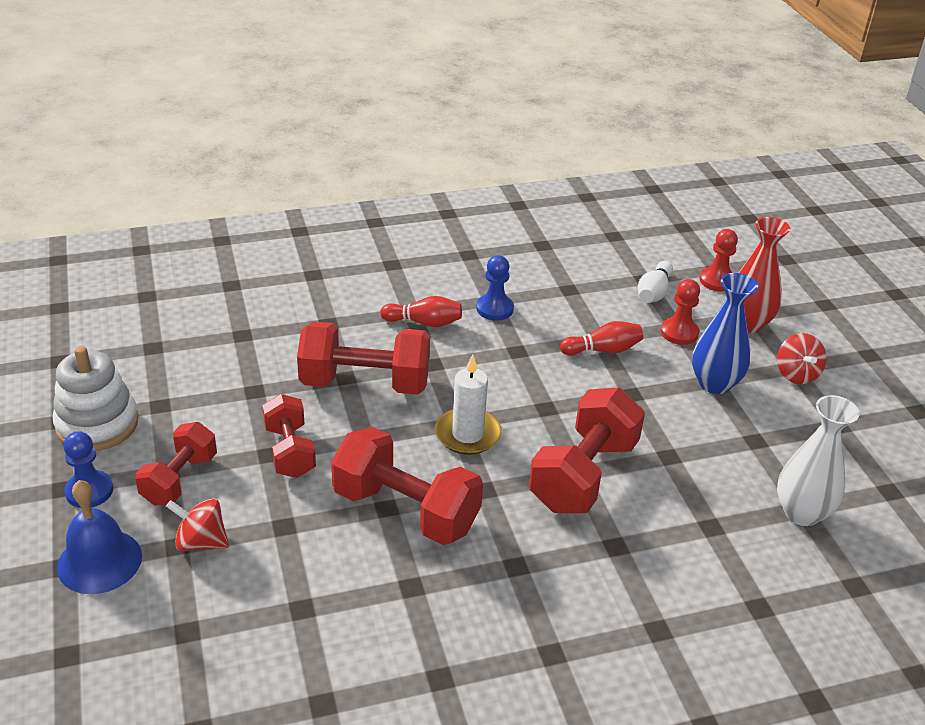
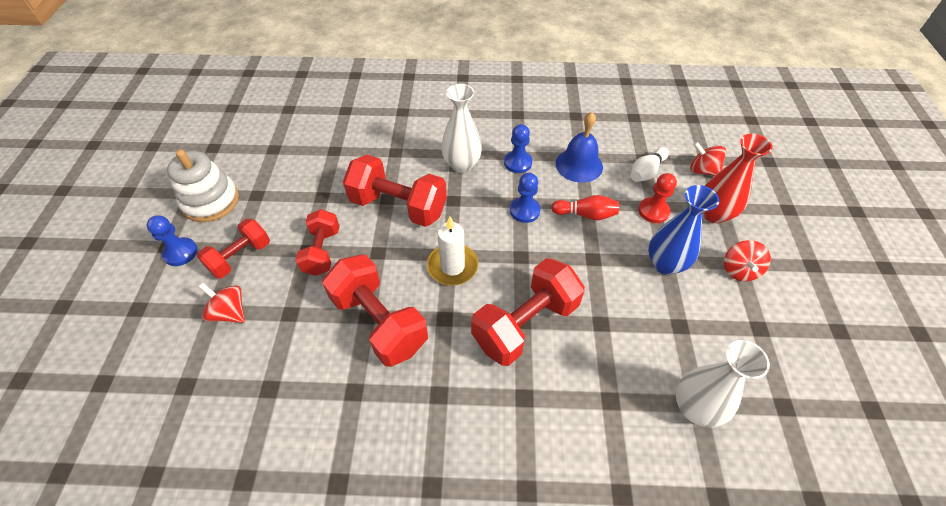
camera: 20 degrees right, 15 degrees up
blue bell [57,480,142,594] -> blue bell moved to [555,112,603,183]
red bowling pin [380,296,462,327] -> white vase [441,84,482,173]
red pawn [699,229,738,292] -> red spinning top [690,142,726,176]
none -> blue pawn [510,173,541,223]

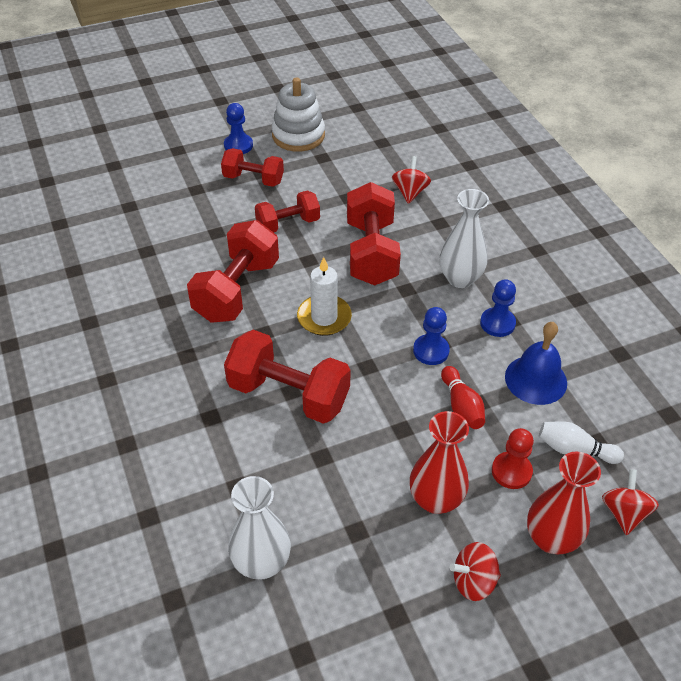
camera: 65 degrees right, 5 degrees down
red spinning top [199,283,245,323] -> red spinning top moved to [392,156,431,204]
blue vase [648,185,719,275] -> red vase [410,411,469,514]

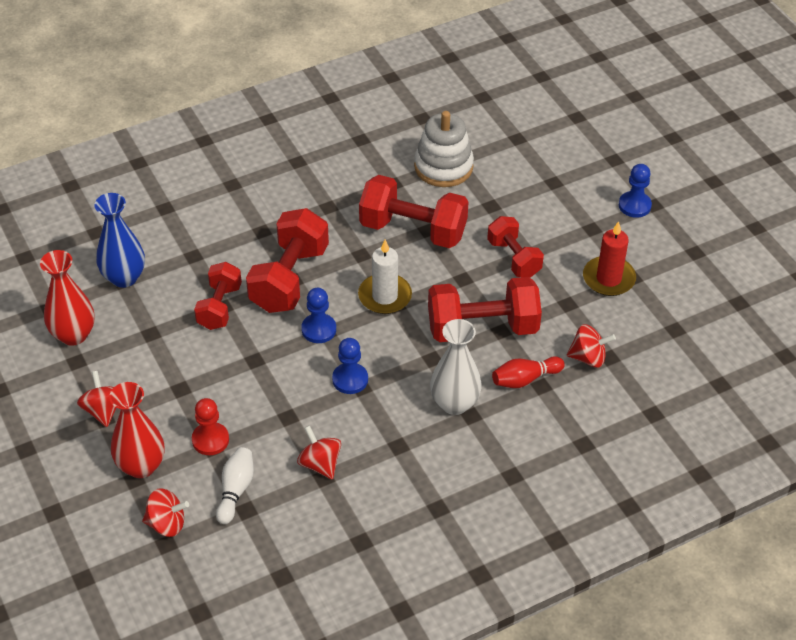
camera: 85 degrees right, 0 degrees up
red dumbbell [221,148,284,187] -> red dumbbell moved to [194,262,242,330]
white vase [228,476,291,580] -> blue vase [94,193,145,288]
white stacking toy [272,77,325,152] -> white stacking toy moved to [414,111,474,187]
red vase [410,411,469,514] -> red vase moved to [40,250,95,346]
red bowling pin [441,366,485,429] -> red bowling pin moved to [492,356,565,388]
blue pawn [480,279,516,337] -> blue pawn moved to [301,288,336,343]
blue bell [505,322,567,405] -> red spinning top [297,425,341,480]
none -> red candle [583,221,636,296]

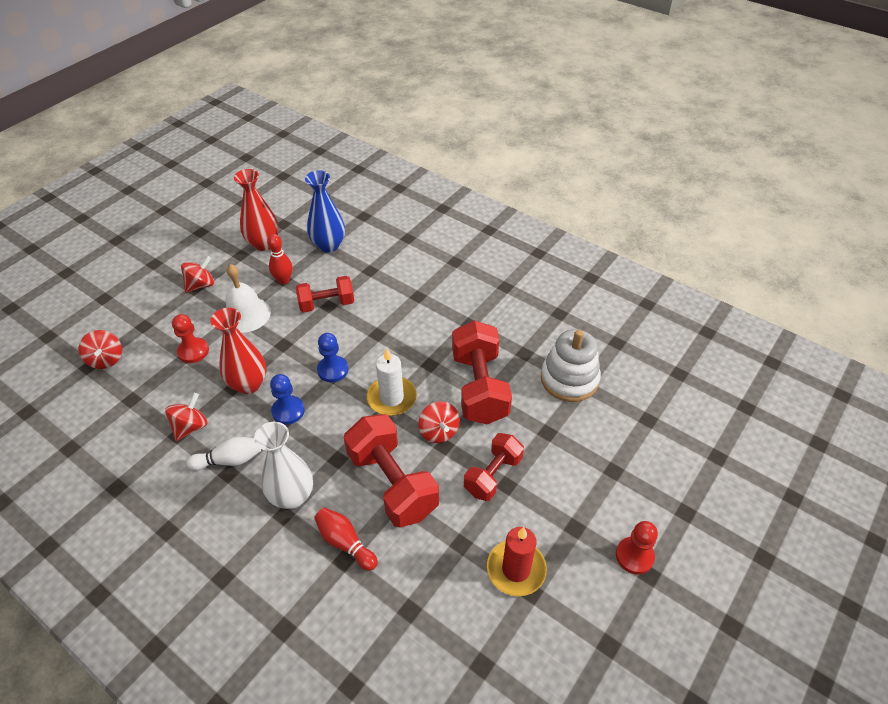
camera: 65 degrees right, 0 degrees up
red vase [109,382,164,478] -> red vase moved to [210,308,266,394]
white bowling pin [216,447,254,524] -> white bowling pin moved to [187,437,261,471]
red dumbbell [246,208,329,313] -> none
red spinning top [566,324,616,368] -> red spinning top moved to [418,401,460,443]
blue pawn [619,164,652,218] -> red pawn [616,521,658,575]
none -> white bell [226,264,271,333]
none -> red bowling pin [267,234,292,285]

